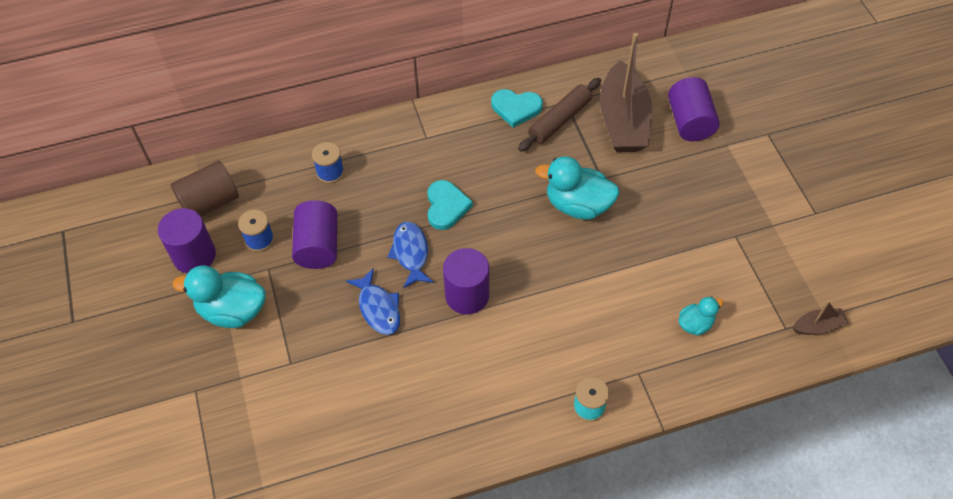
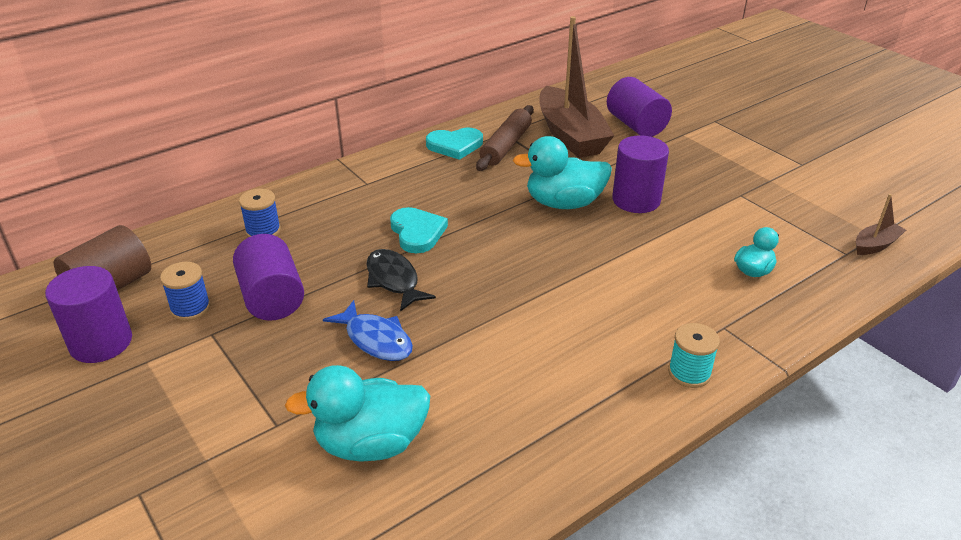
camera: 20 degrees left, 20 degrees down
turquoise duck [172,265,266,328] -> turquoise duck moved to [285,365,431,462]
blue fish [388,222,434,288] -> black fish [367,249,436,312]
purple cylinder [443,248,489,314] -> purple cylinder moved to [612,135,669,213]

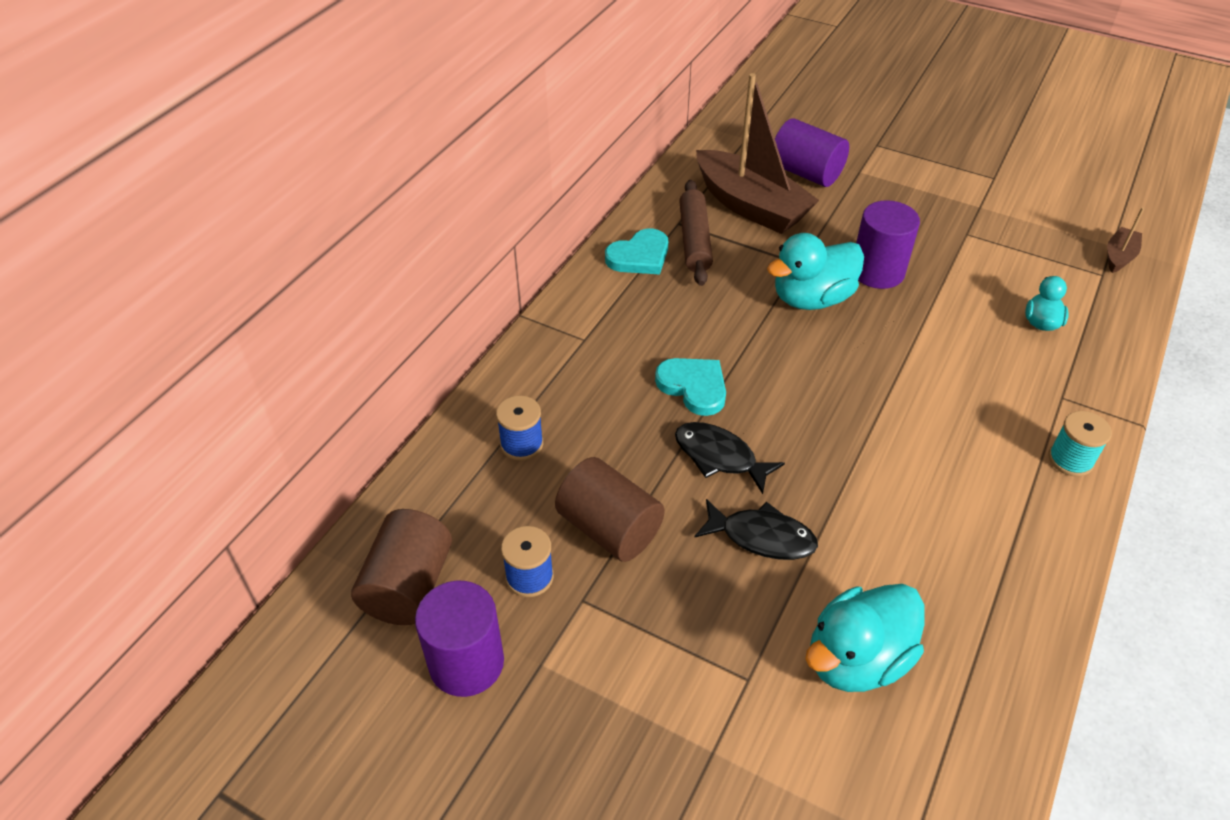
camera: 25 degrees left, 10 degrees up
purple cylinder [233,234,304,321] -> brown cylinder [555,457,665,562]
blue fish [323,300,413,361] -> black fish [694,499,818,560]

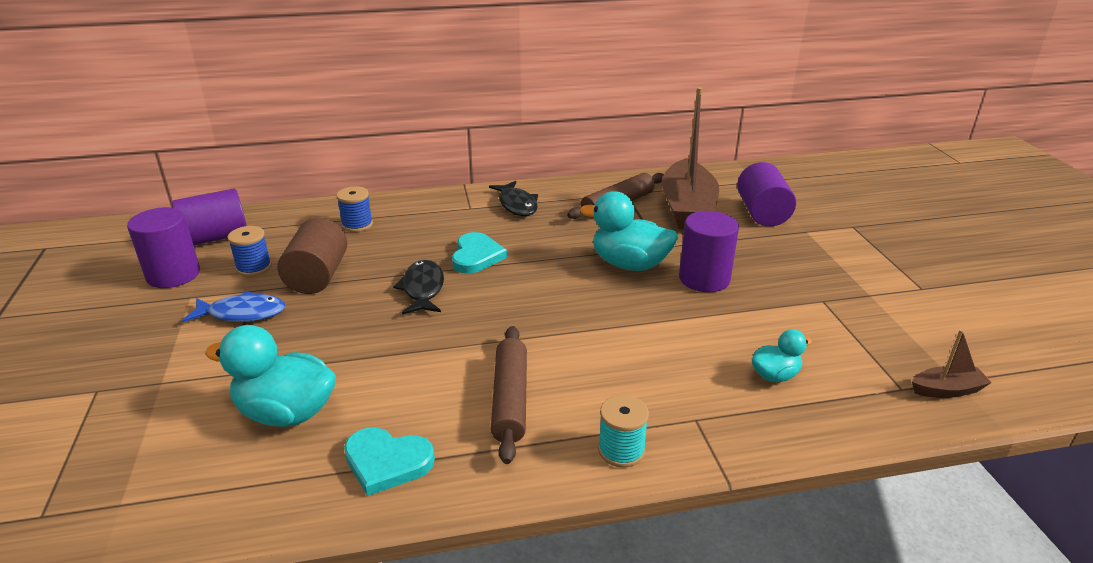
camera: 50 degrees right, 15 degrees down
brown cylinder [351,509,452,625] -> purple cylinder [172,188,247,245]
turquoise heart [605,229,668,275] -> turquoise heart moved to [344,427,435,496]
black fish [694,499,818,560] -> black fish moved to [489,181,538,216]
none -> blue fish [182,291,285,322]
none -> brown rolling pin [491,326,527,464]

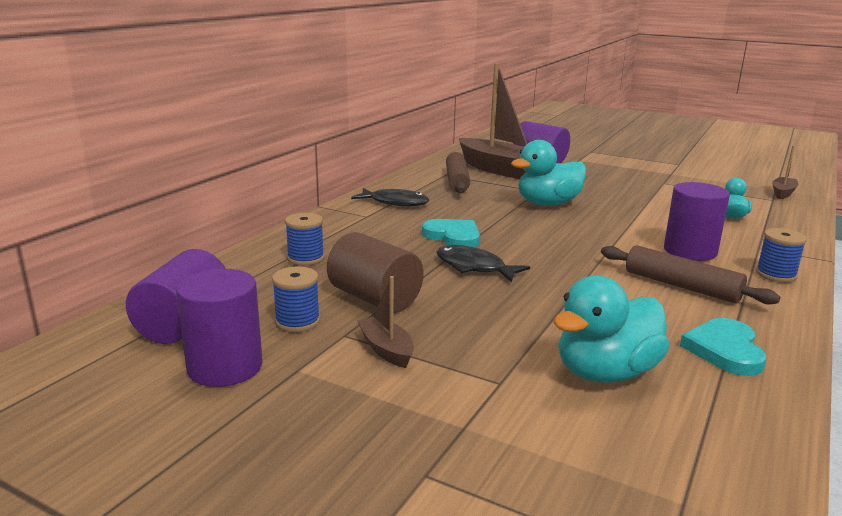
camera: 50 degrees left, 10 degrees down
blue fish [182,291,285,322] -> brown boat [357,276,414,368]
turquoise heart [344,427,435,496] -> turquoise heart turned 135 degrees clockwise [680,318,766,376]
turquoise spool [598,395,649,468] -> blue spool [756,228,807,282]
purple cylinder [679,211,739,292] -> purple cylinder moved to [664,182,730,261]

